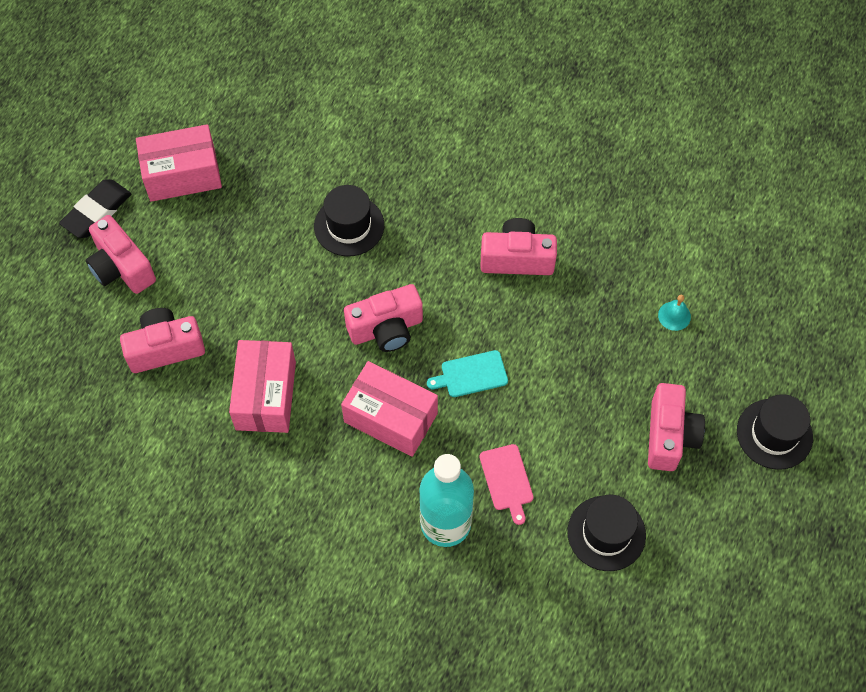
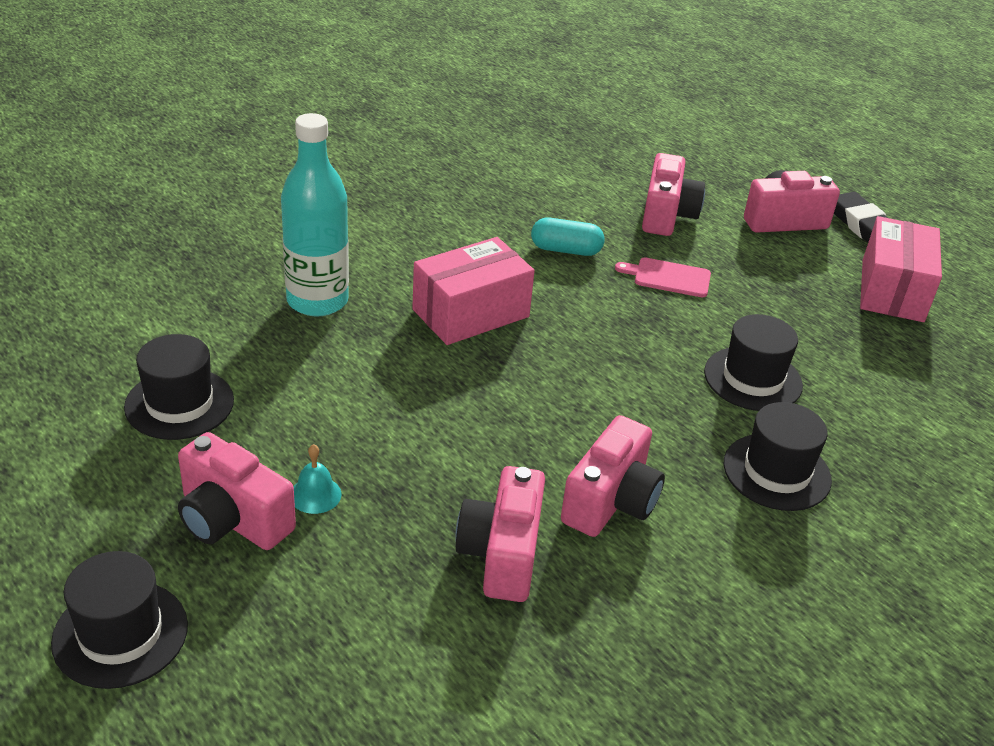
camera: 115 degrees right, 25 degrees down
pink box [229,340,296,433] -> turquoise capsule [531,218,604,256]
pink camera [344,284,423,352] -> pink camera moved to [455,466,545,602]
turquoise cutting board [427,350,508,397] -> none
pink cutting board [479,444,534,525] -> pink cutting board moved to [615,258,711,297]
turquoise bell [658,295,691,331] -> turquoise bell moved to [293,444,341,514]
none -> black hat [724,402,832,511]

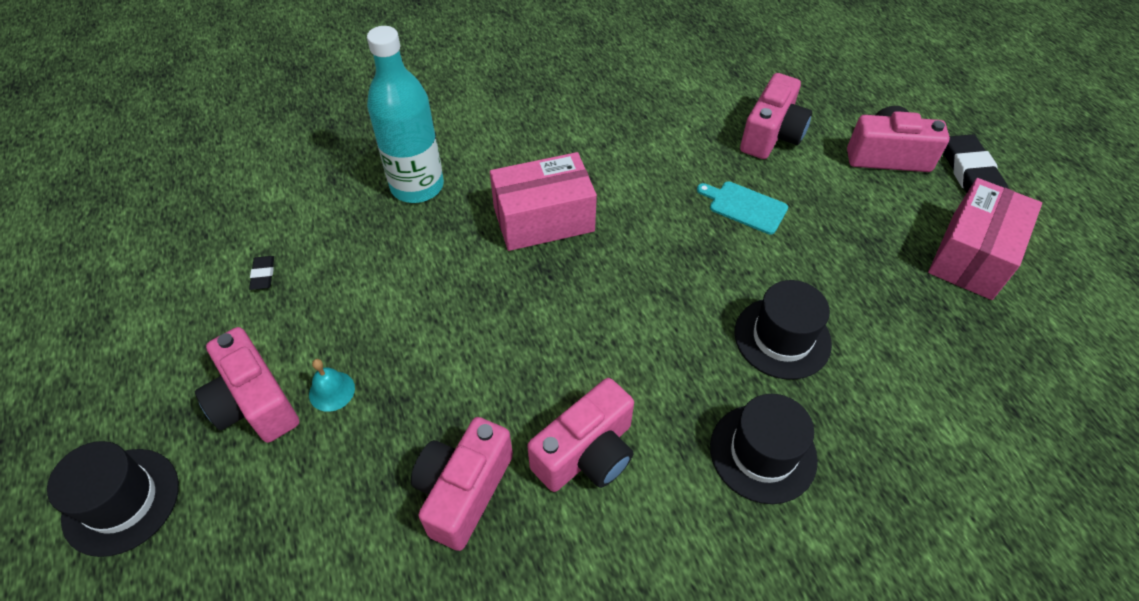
camera: 20 degrees right, 15 degrees up
black hat [124,334,234,440] -> black eraser [249,256,274,290]
turquoise capsule [531,218,604,256] -> none
pink cutting board [615,258,711,297] -> turquoise cutting board [697,181,788,235]

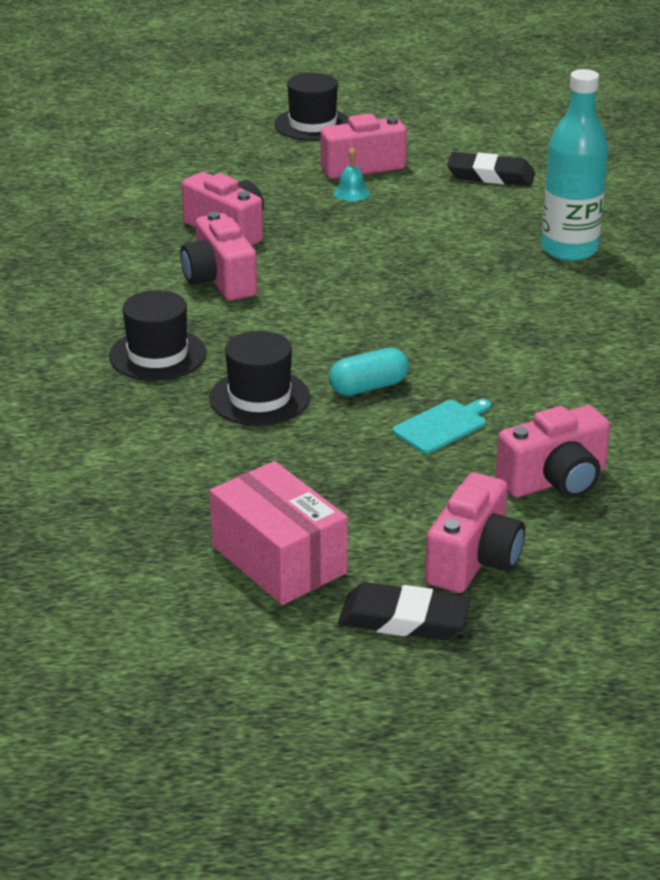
camera: 110 degrees right, 20 degrees down
black eraser [249,256,274,290] -> black eraser [447,152,535,186], size x2.07
pink box [490,152,597,251] -> none
pink camera [740,73,812,159] -> pink camera turned 75 degrees counterclockwise [496,405,610,498]
none -> turquoise capsule [329,348,409,396]

